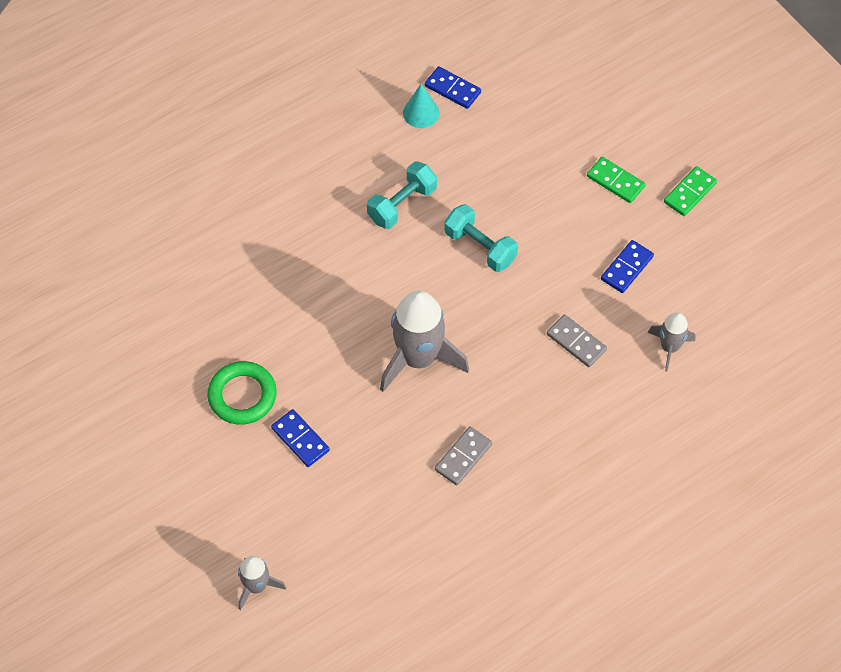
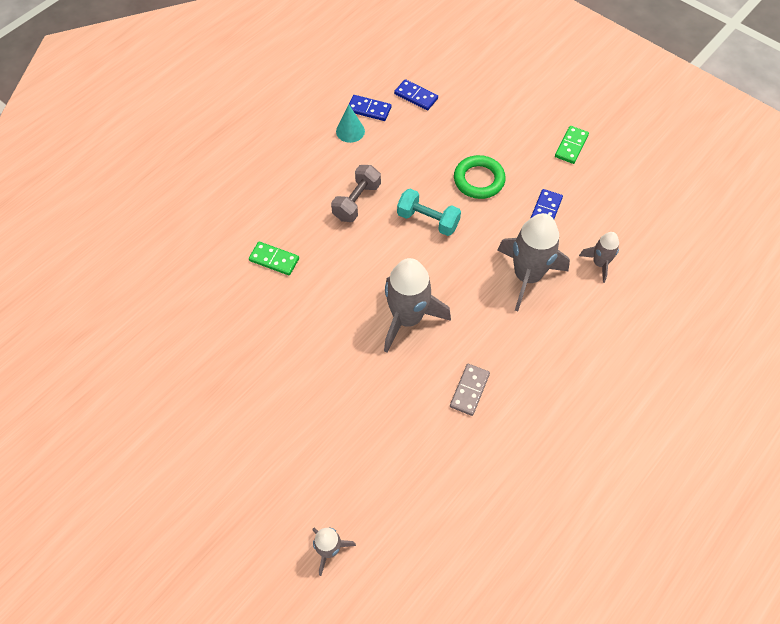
camera: 15 degrees left, 0 degrees up
green ring [207,361,277,425] -> green ring moved to [454,155,506,199]
blue domino [271,409,330,467] -> blue domino moved to [394,79,438,110]
turquoise dumbbell [367,161,437,229] -> grey dumbbell [331,165,381,222]
grey domino [547,314,607,367] -> grey rocket [497,213,570,311]
green domino [587,157,646,203] -> green domino moved to [249,242,299,275]

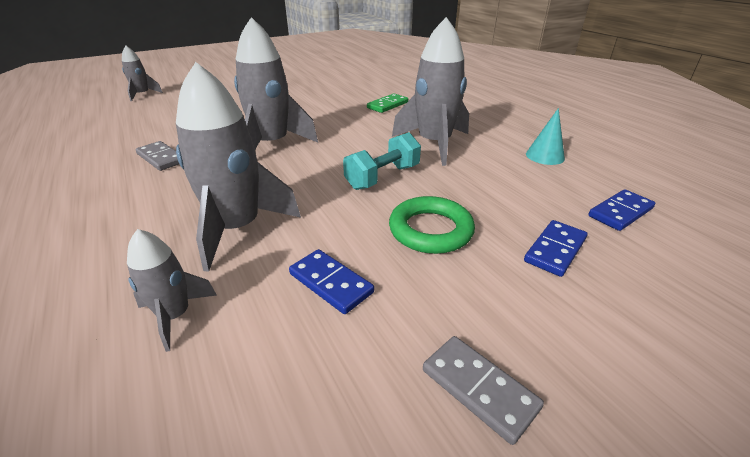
camera: 110 degrees right, 25 degrees down
grey dumbbell [331,165,381,222] -> grey rocket [392,17,469,166]
blue domino [349,95,391,121] -> blue domino moved to [524,220,588,277]
green domino [555,126,589,164] -> grey domino [423,336,544,445]

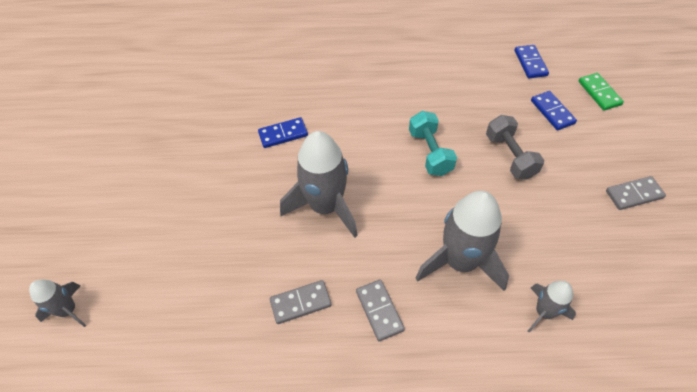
camera: 60 degrees left, 20 degrees up
blue domino [289,249,374,314] -> blue domino moved to [258,117,308,148]
green domino [367,94,408,113] -> green domino moved to [579,73,624,110]
green ring [389,196,475,254] -> grey dumbbell [486,115,544,180]
grey rocket [392,17,469,166] -> none
turquoise cone [526,108,565,165] -> none
none -> grey domino [356,279,405,341]

